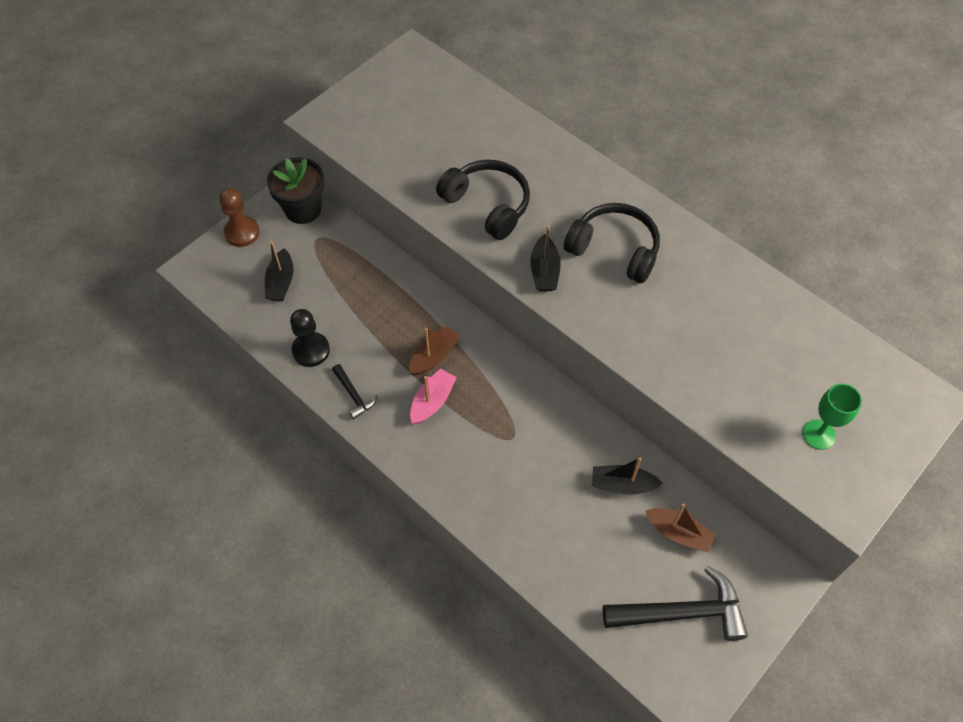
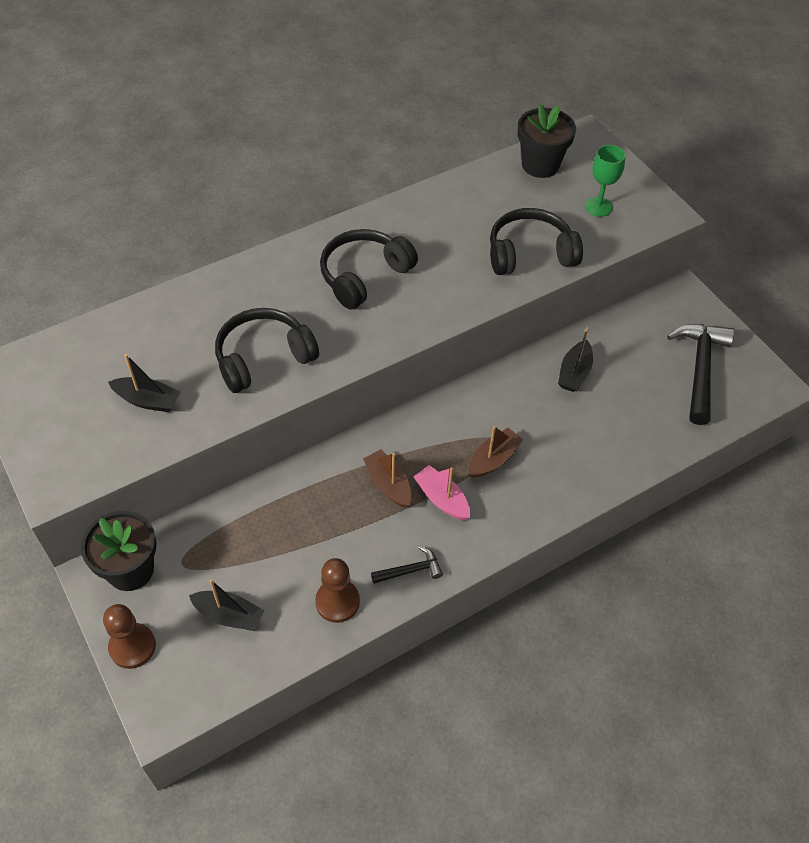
camera: 75 degrees left, 5 degrees down
black pawn [290,309,330,367] -> brown pawn [315,558,360,623]
black boat [530,225,561,291] -> black boat moved to [108,354,181,412]
brown boat [645,503,716,552] -> brown boat moved to [469,426,523,478]
none -> black headphones [490,208,583,275]
none -> black flower pot [518,104,576,178]

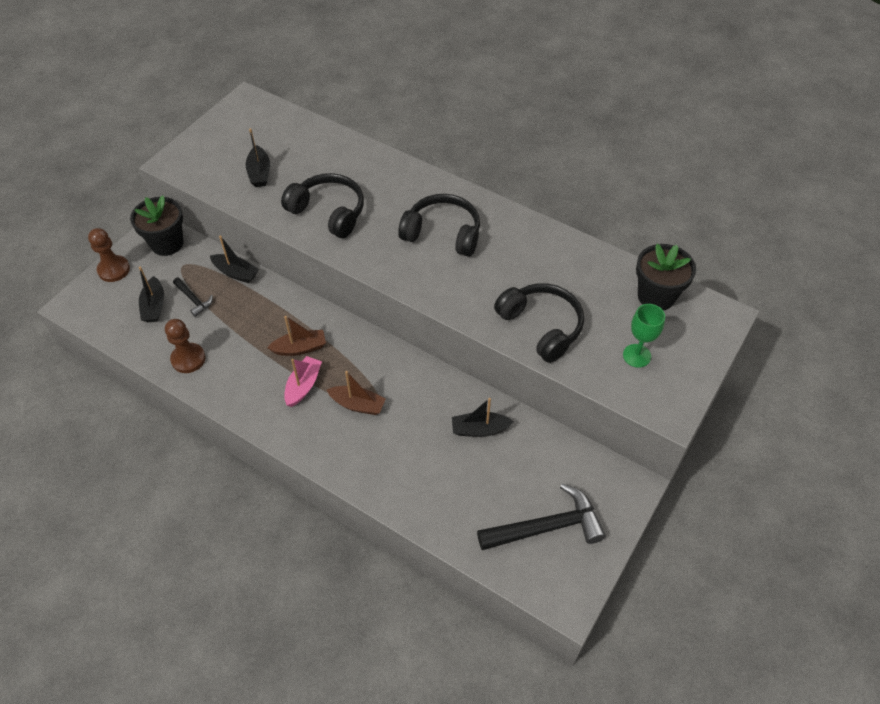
camera: 65 degrees right, 0 degrees up
brown boat [363,449,412,508] -> brown boat turned 45 degrees clockwise [267,316,326,356]
black hammer [371,546,443,584] -> black hammer moved to [173,278,213,317]
none -> black boat [210,236,259,283]

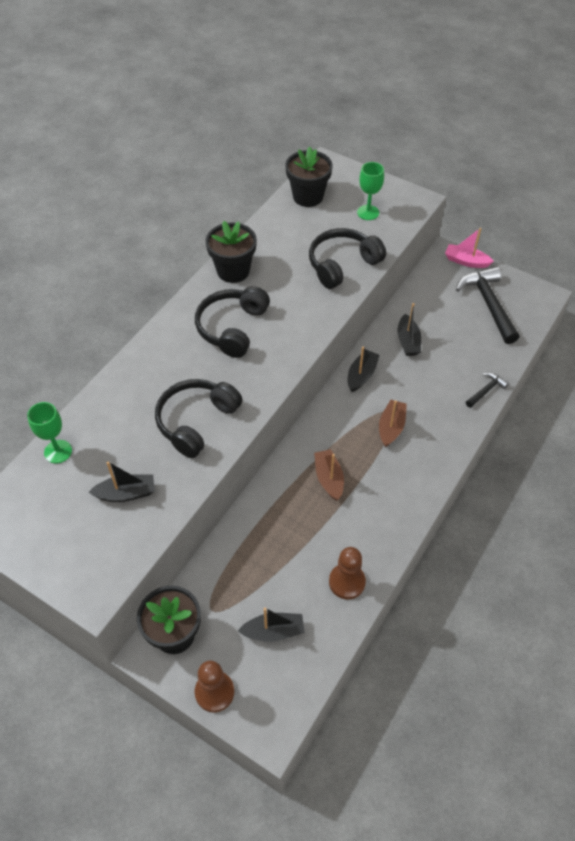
camera: 90 degrees left, 0 degrees up
black hammer [173,278,213,317] -> black hammer moved to [466,372,509,408]
black boat [210,236,259,283] -> black boat moved to [348,346,380,392]
pink boat [284,356,322,407] -> pink boat moved to [445,228,494,268]
none -> green goblet [27,402,72,463]
none -> black flower pot [206,221,257,283]

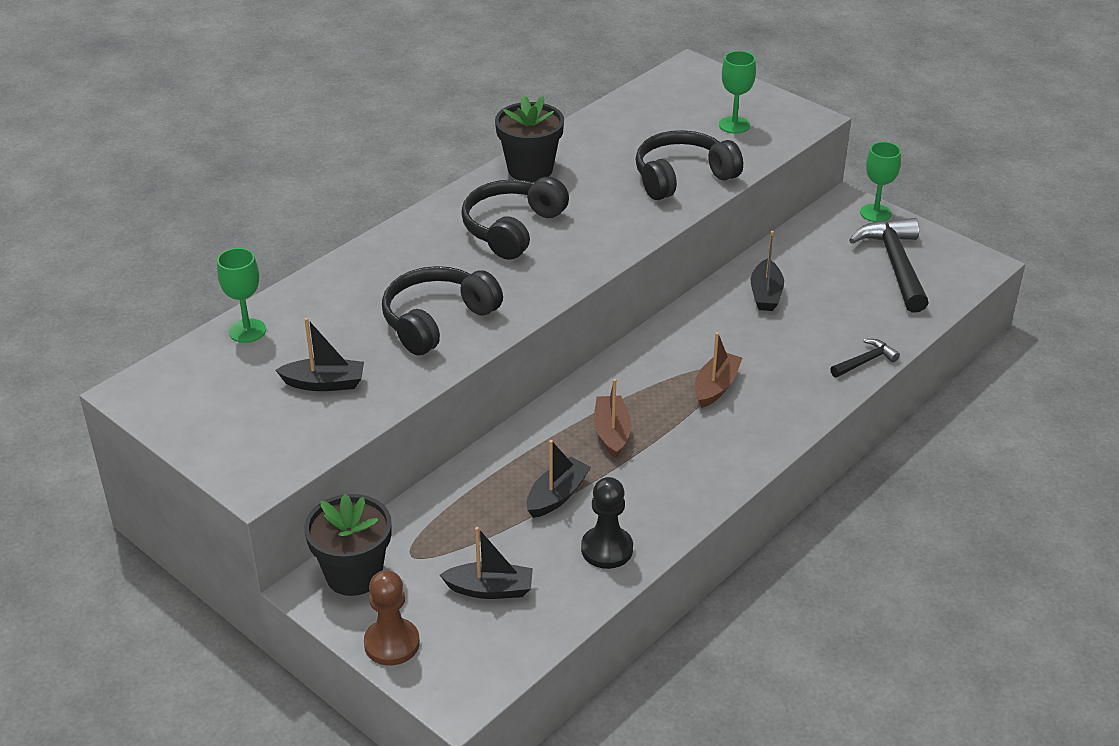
camera: 10 degrees right, 15 degrees down
black flower pot [285,147,333,207] -> none
brown pawn [329,547,366,599] -> black pawn [581,477,633,569]
black boat [348,346,380,392] -> black boat moved to [527,440,591,518]
pink boat [445,228,494,268] -> green goblet [860,142,901,222]

